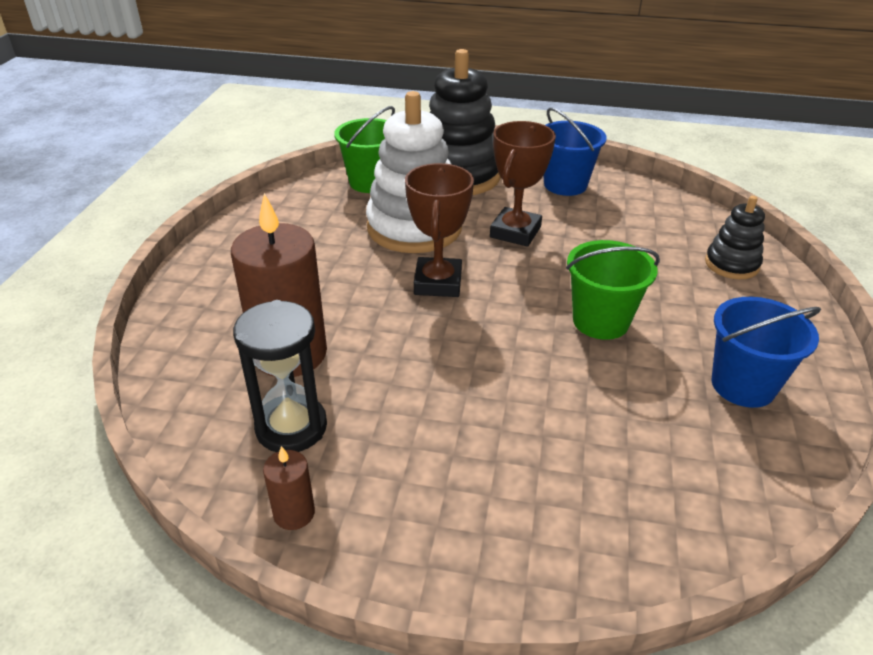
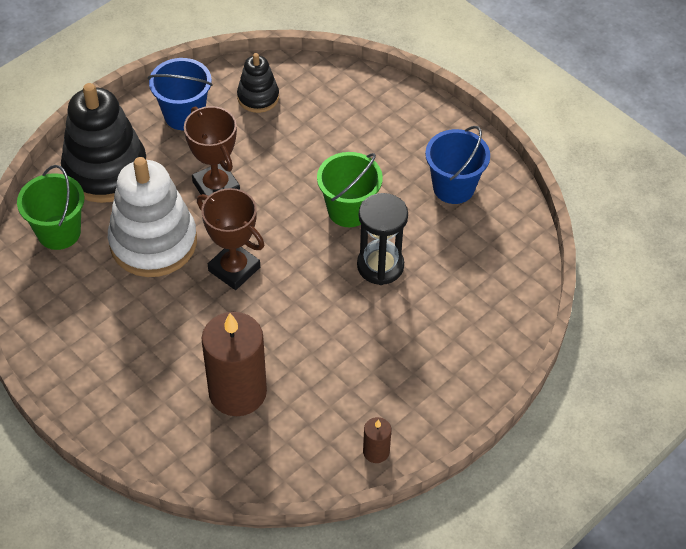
camera: 55 degrees left, 15 degrees up
black hourglass [233,300,327,452] -> black hourglass moved to [357,193,408,285]
black stacking toy [705,196,765,279] -> black stacking toy moved to [237,53,279,113]

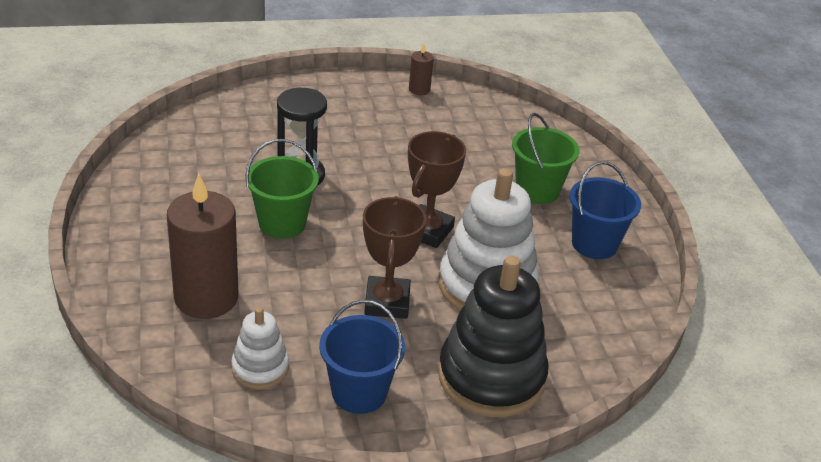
camera: 150 degrees left, 15 degrees down
green bucket [17,165,84,250] -> green bucket moved to [512,113,580,204]
brown trophy [197,188,264,290] -> brown trophy turned 45 degrees clockwise [408,131,466,248]
brown candle [202,312,267,416] -> brown candle moved to [167,174,238,319]
black stacking toy [237,53,279,113] -> white stacking toy [231,307,289,389]
blue bucket [425,126,490,204] -> blue bucket moved to [570,161,641,259]

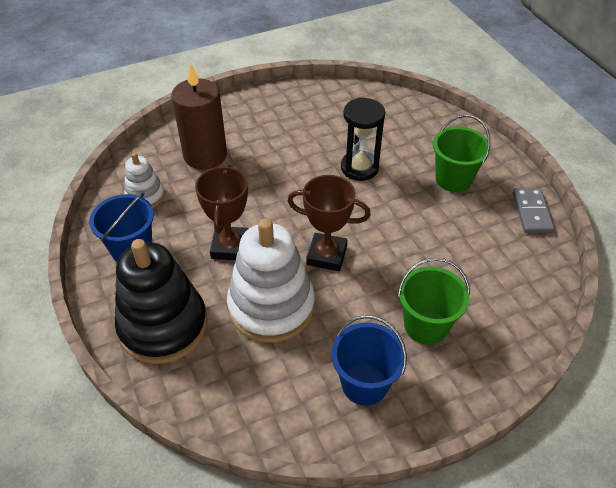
camera: 80 degrees right, 10 degrees up
green bucket [245,139,319,239] -> green bucket moved to [433,115,491,192]
brown trophy [363,196,426,319] -> brown trophy turned 75 degrees counterclockwise [195,165,248,260]
brown candle [409,44,434,95] -> grey domino [513,188,554,233]

